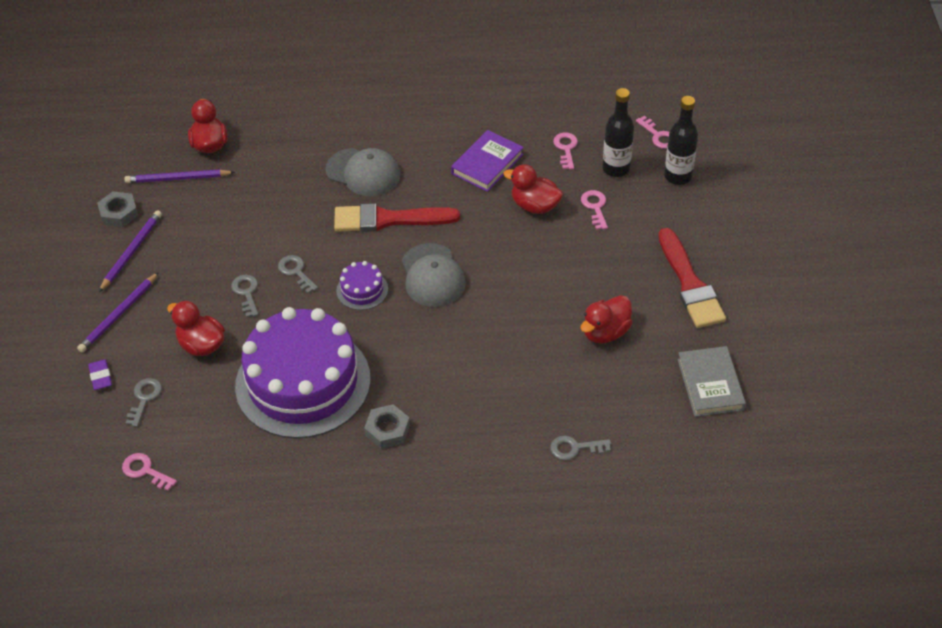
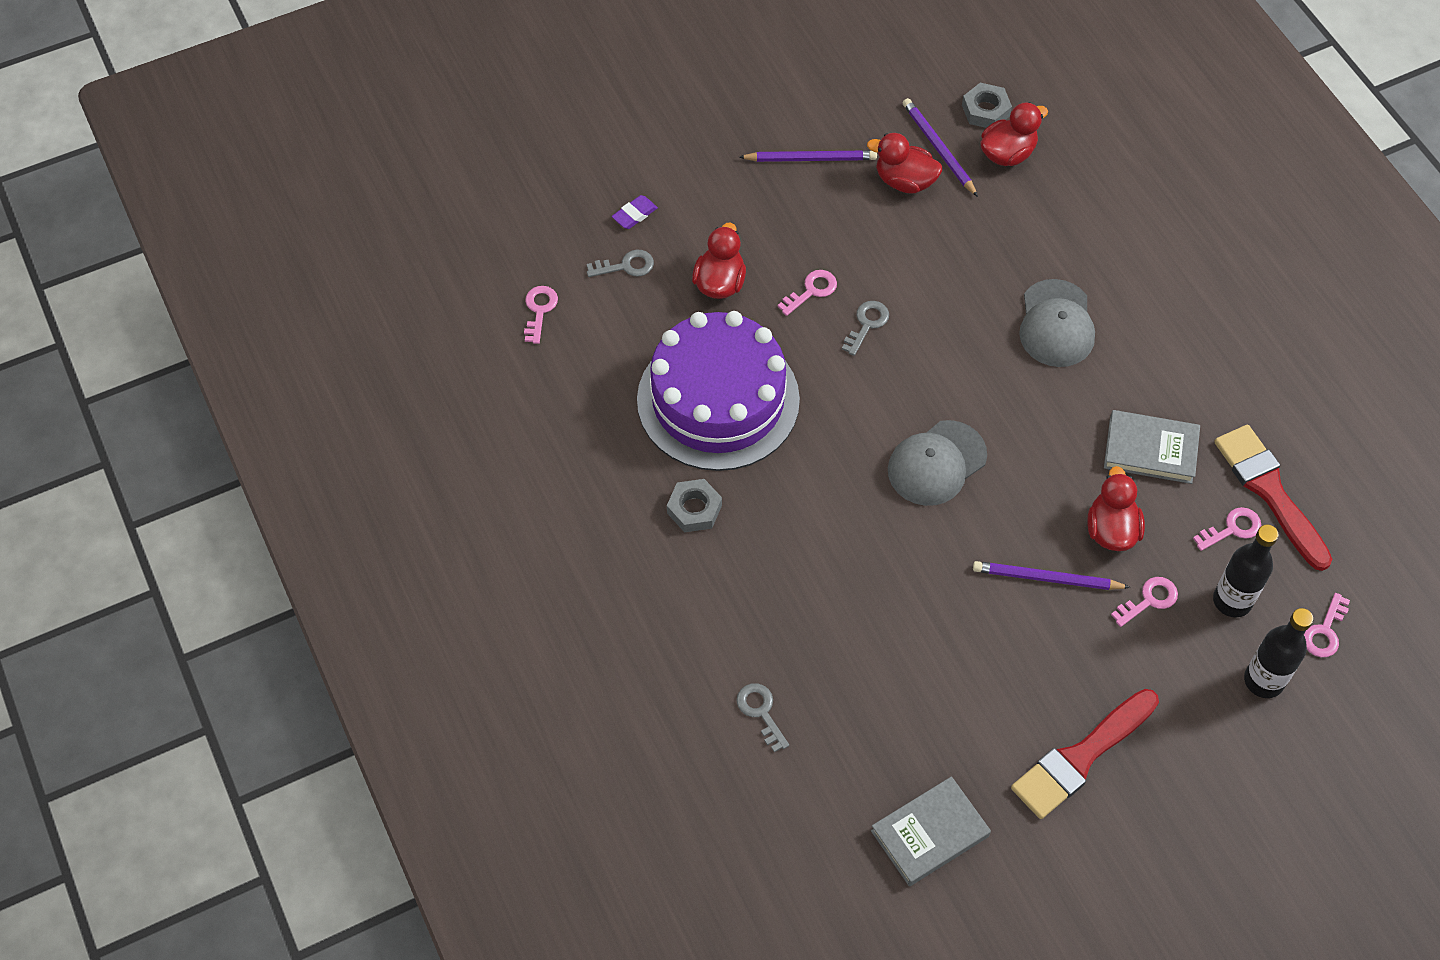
camera: 65 degrees right, 10 degrees up
purple pencil [77,272,159,352] -> purple pencil moved to [973,561,1131,590]
grey nut [97,191,138,227] -> grey nut moved to [962,83,1012,128]
grey key [231,275,258,318] -> pink key [778,270,837,316]
red brush [334,203,460,232] -> red brush moved to [1214,425,1332,571]
purple cake [336,261,388,310] -> none
purple book [451,130,524,192] -> grey book [1104,410,1200,484]
red duck [580,295,632,344] -> red duck moved to [867,133,942,193]

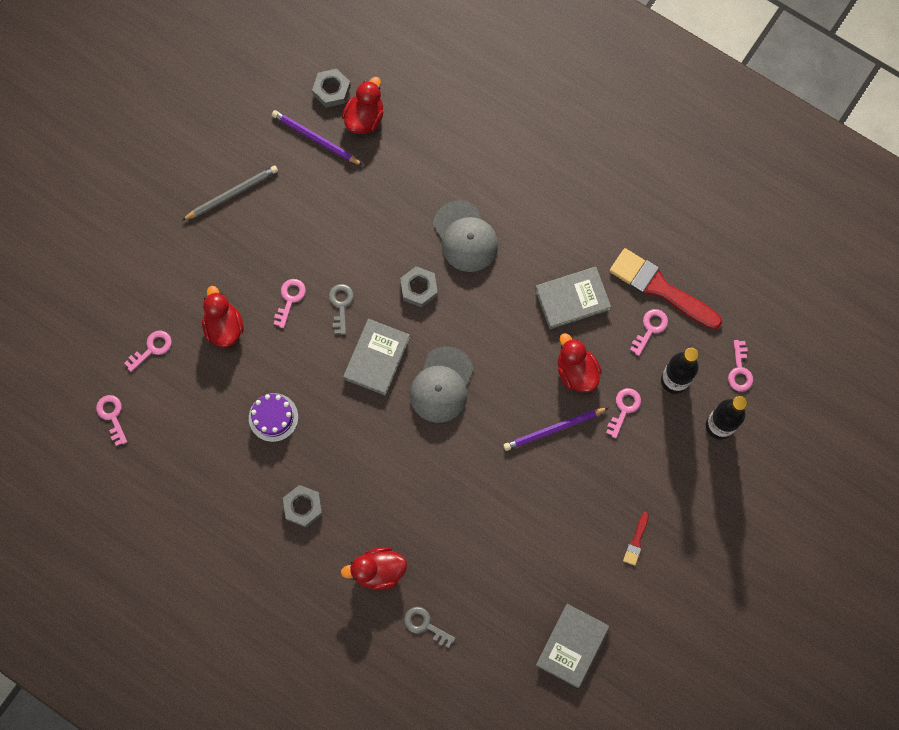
camera: 30 degrees left, 15 degrees up
grey key [587,249,654,277] -> pink key [124,330,172,372]
purple eraser [612,195,658,229] -> none
purple cake [637,311,800,471] -> purple cake [249,393,298,442], size x0.40
purple pencil [739,150,877,162] -> grey pencil [182,166,278,221]
red duck [867,133,942,193] -> red duck moved to [341,547,407,590]
red brush [1011,689,1159,819] -> red brush [623,512,649,566], size x0.43
none -> grey book [343,319,410,396]
none -> grey nut [400,266,438,307]

